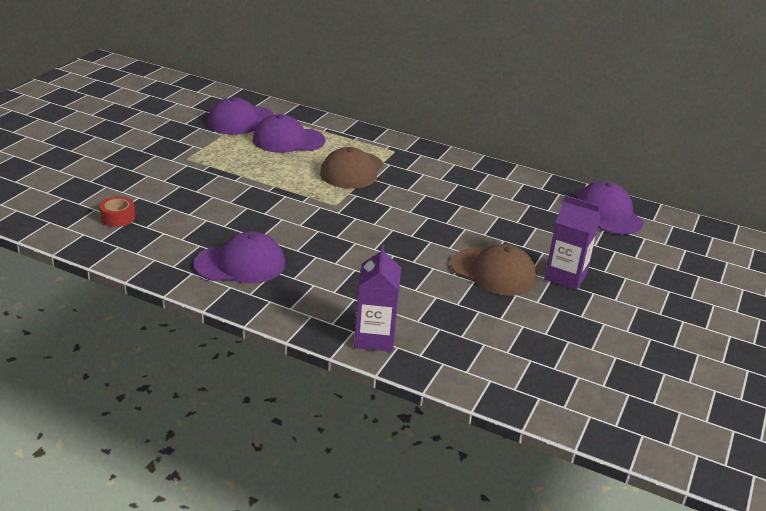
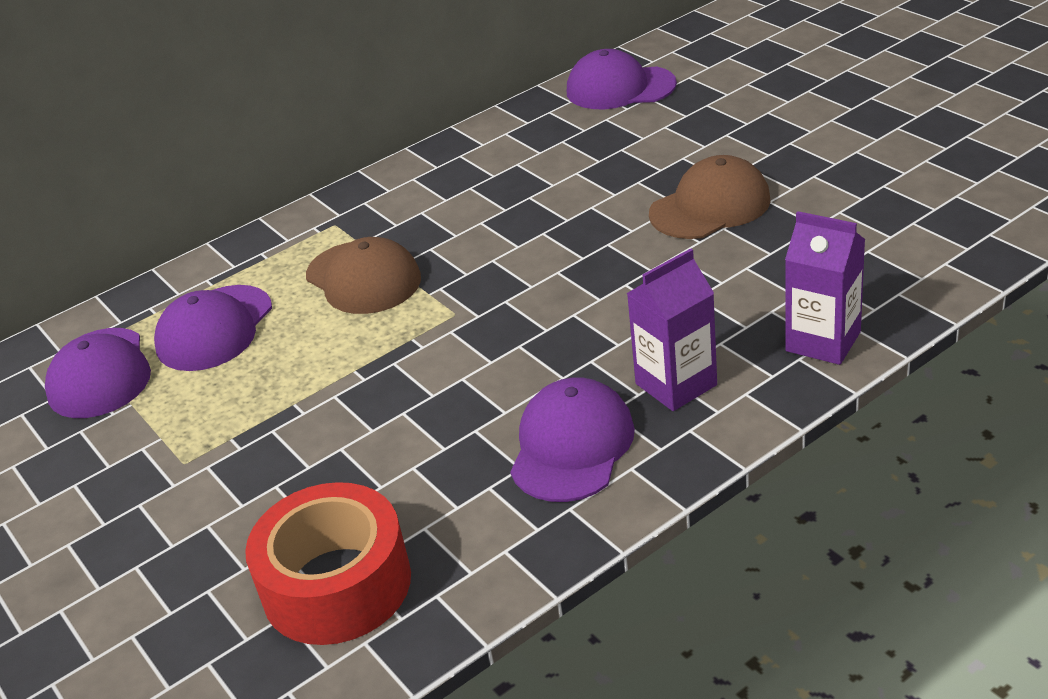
camera: 55 degrees left, 5 degrees up
red tape [100,197,135,227] -> red tape [245,482,411,645], size x2.26
purple carton [544,195,600,290] -> purple carton moved to [627,248,717,411]

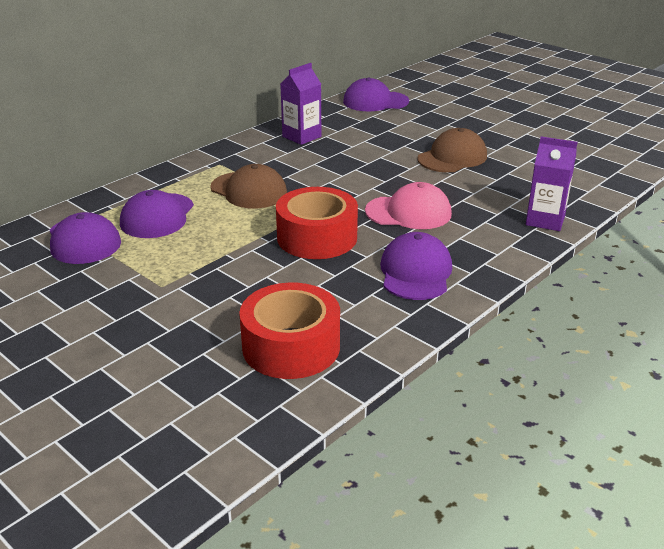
camera: 15 degrees left, 5 degrees down
purple carton [627,248,717,411] -> purple carton moved to [280,63,321,145]
none -> red tape [276,187,358,259]
none -> pink cap [365,182,452,229]

